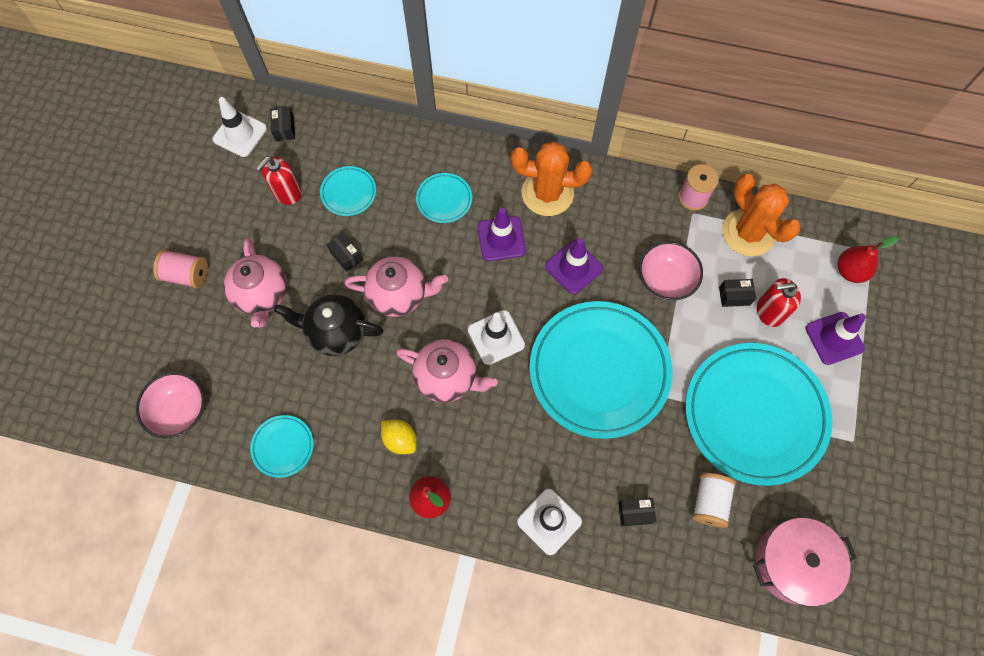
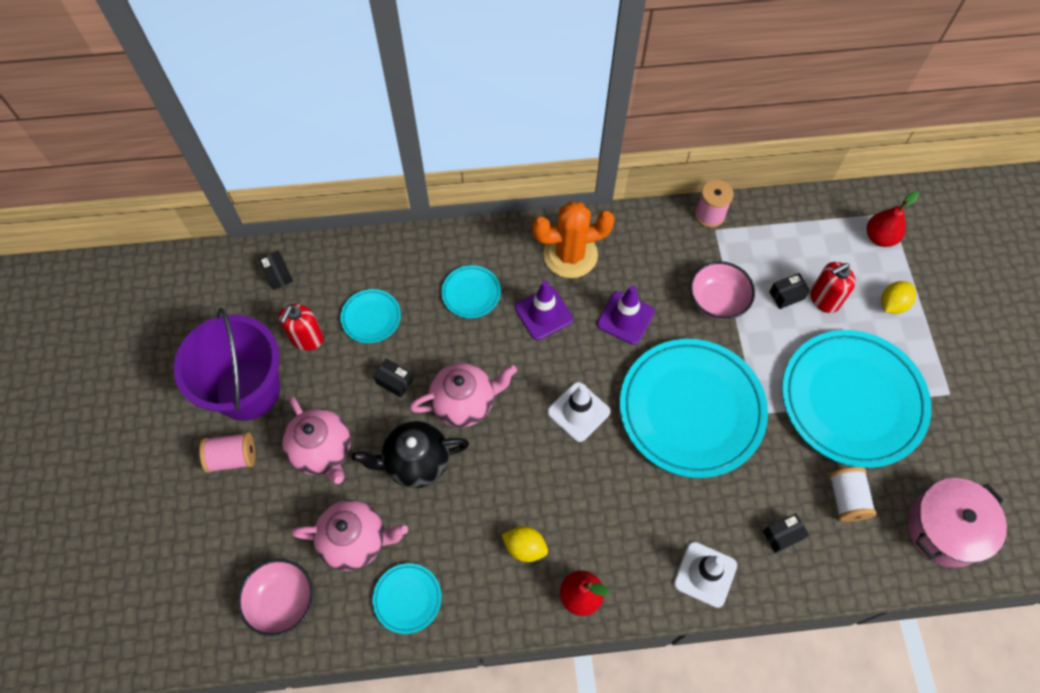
camera: 20 degrees left, 5 degrees down
white traffic cone [213,97,267,157] -> none
pink teapot [396,339,498,403] -> pink teapot moved to [291,500,408,571]
orange cactus [722,174,801,257] -> none
purple traffic cone [805,312,866,365] -> yellow lemon [881,281,916,314]
none -> purple bucket [174,308,280,421]

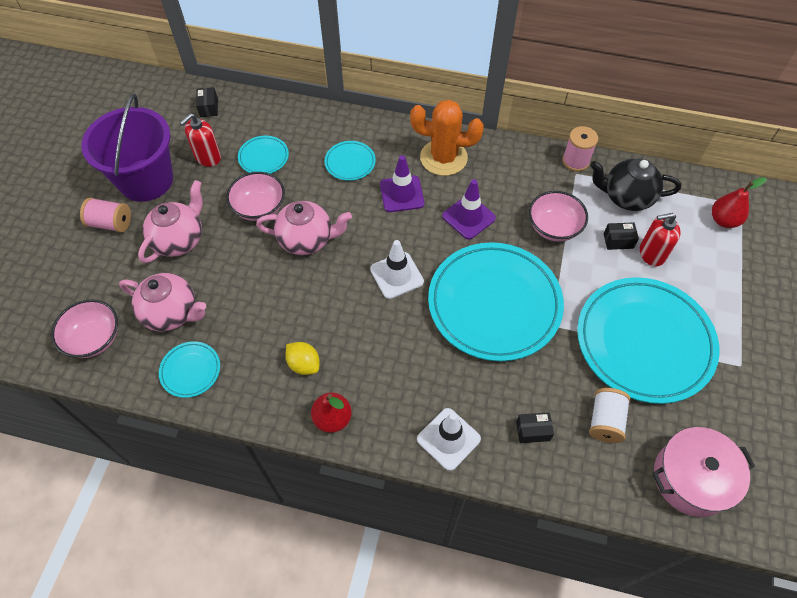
camera: 20 degrees right, 5 degrees down
pink teapot [282,396,351,484] -> pink teapot turned 135 degrees counterclockwise [138,180,203,263]
black teapot [352,421,469,488] -> black teapot moved to [590,158,681,211]
black box [373,359,413,398] -> pink bowl [226,172,285,221]
yellow lemon [881,281,916,314] -> none

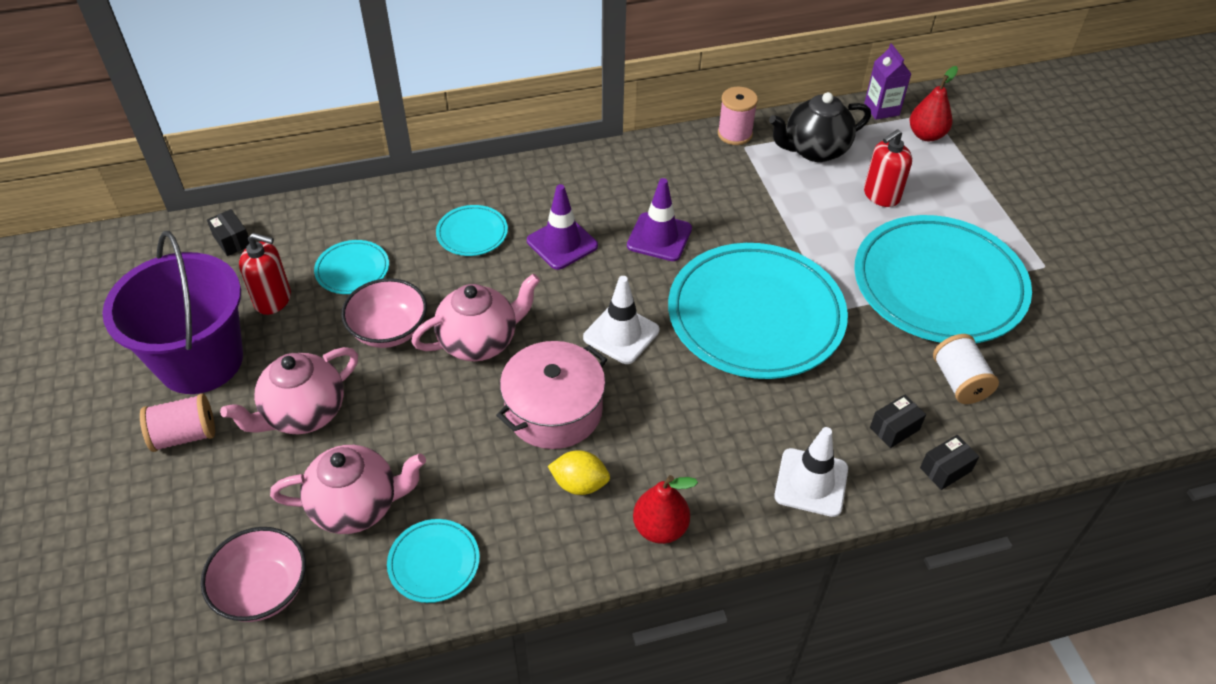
camera: 30 degrees left, 10 degrees down
pink teapot [138,180,203,263] -> pink teapot turned 135 degrees counterclockwise [220,347,358,434]
red soap dispenser [180,113,221,167] -> red soap dispenser turned 90 degrees counterclockwise [239,233,291,315]
orange cactus [410,100,484,176] -> none
pink bowl [529,191,588,242] -> none
black box [604,222,639,250] -> black box moved to [920,435,979,490]
pink pot [652,427,755,517] -> pink pot moved to [496,341,607,449]
none -> purple carton [864,43,911,120]

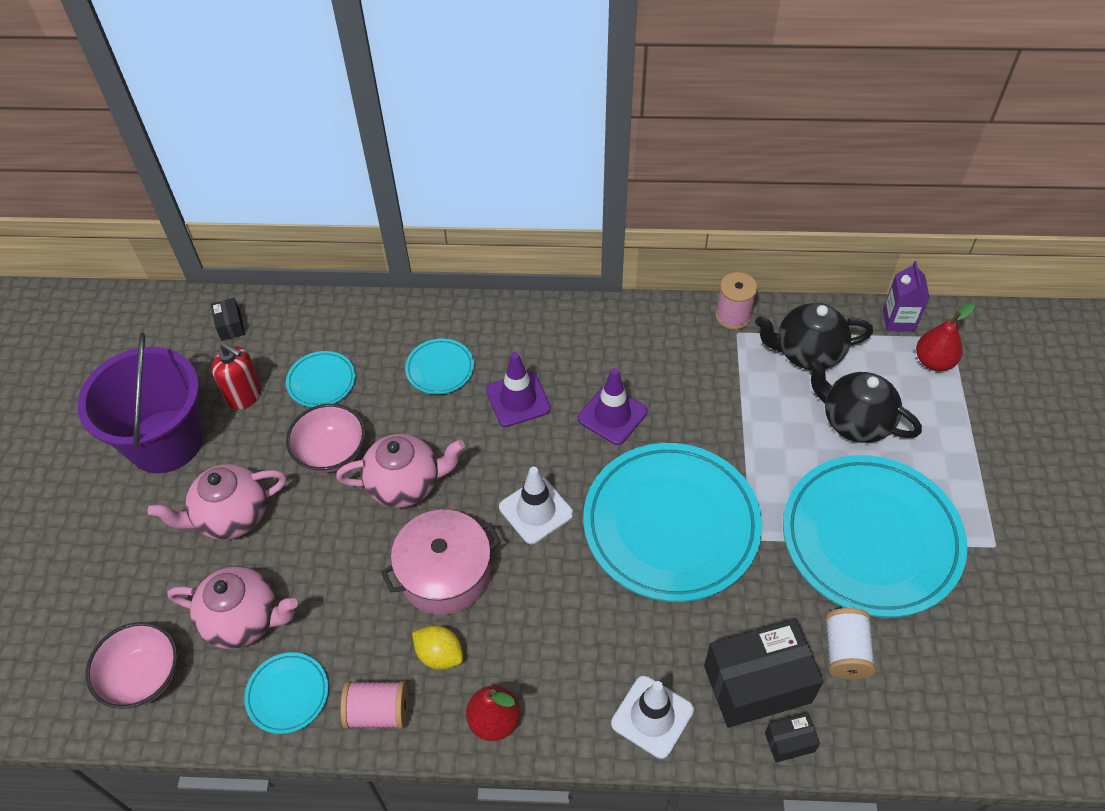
camera: 20 degrees right, 5 degrees up
pink spool [140,394,215,452] -> pink spool moved to [340,681,408,729]
red soap dispenser [864,129,912,207] -> black teapot [808,357,922,443]
black box [870,394,926,448] -> black box [704,619,824,728], size x2.22

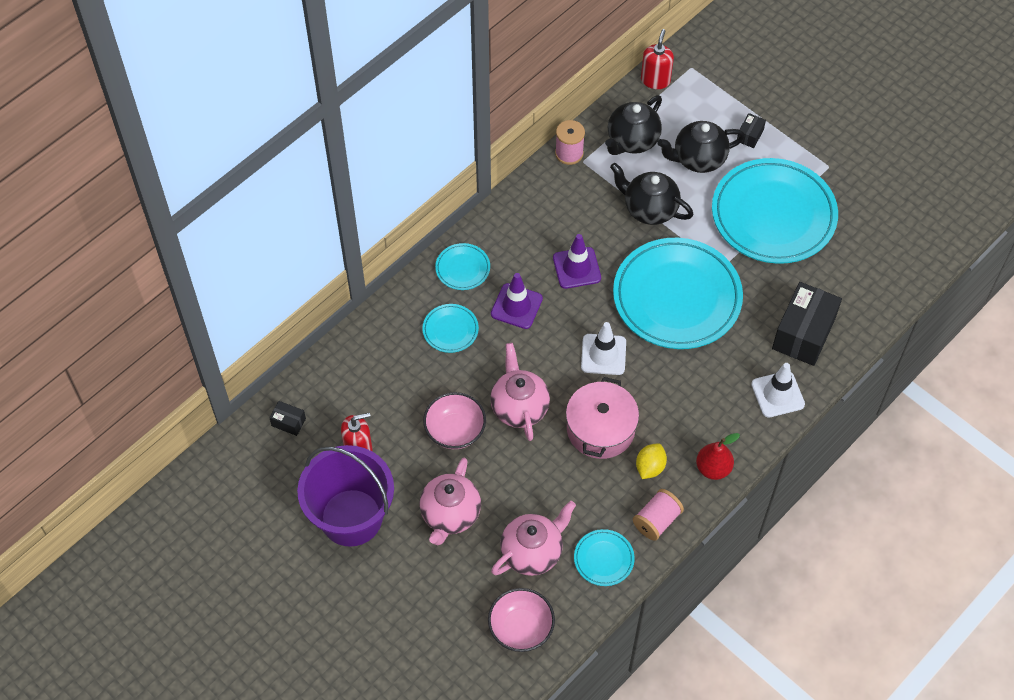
camera: 50 degrees left, 5 degrees up
turquoise plate [286,351,355,407] -> turquoise plate moved to [435,243,490,290]
pink teapot [336,434,465,508] -> pink teapot turned 45 degrees counterclockwise [490,343,550,441]
yellow lemon [412,625,463,670] -> yellow lemon turned 45 degrees counterclockwise [636,443,667,479]
black box [765,714,820,763] -> black box moved to [737,113,766,148]
white spool [825,608,876,680] -> none
purple carton [883,261,930,332] -> red soap dispenser [641,29,674,89]
red pear [916,303,975,371] -> none
none -> black teapot [610,163,694,225]

